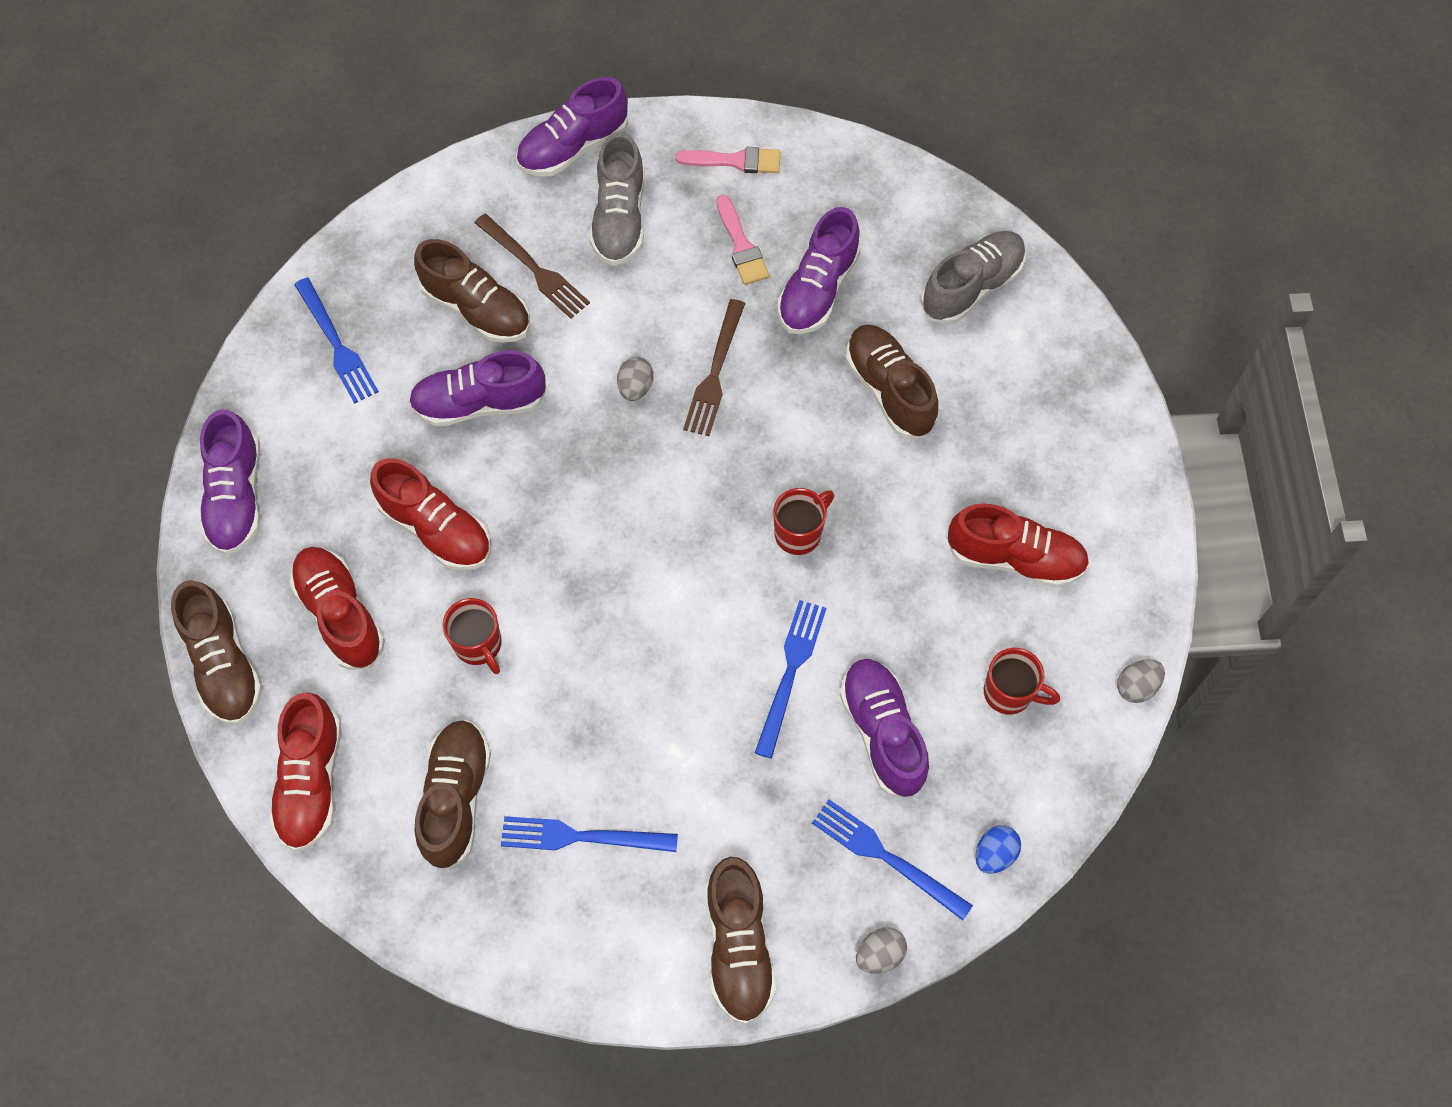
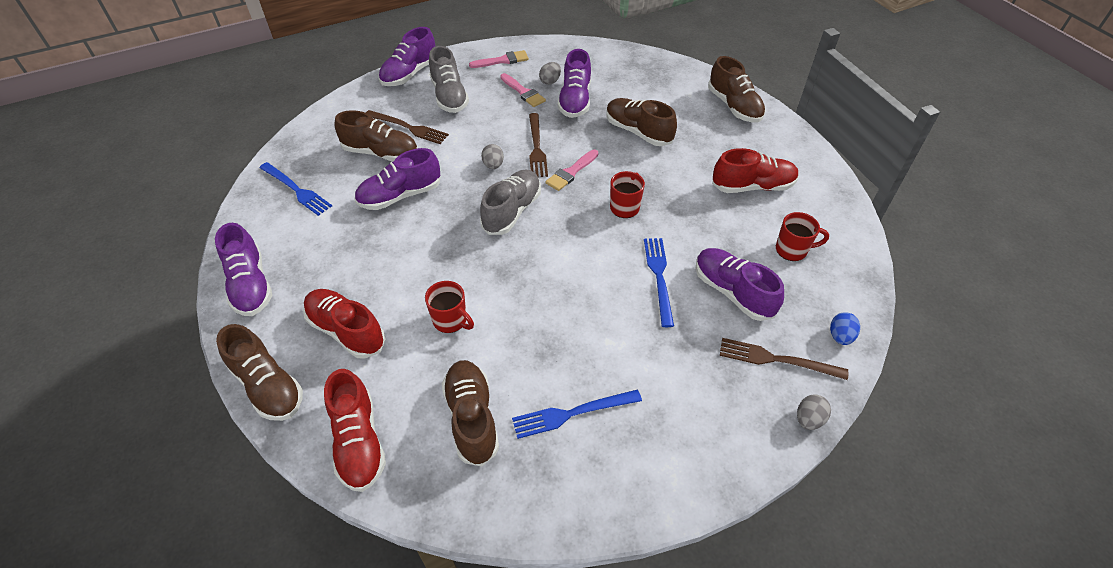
camera: 20 degrees left, 15 degrees down
red shoe [370,458,491,570] -> none
brown shoe [706,857,776,1024] -> brown shoe moved to [708,56,766,123]
blue fork [812,799,973,921] -> brown fork [720,338,848,380]
grey shoe [921,231,1026,325] -> grey shoe moved to [480,169,541,235]
grey egg [1117,659,1165,703] -> grey egg moved to [539,62,561,85]
none -> pink brush [545,150,598,191]

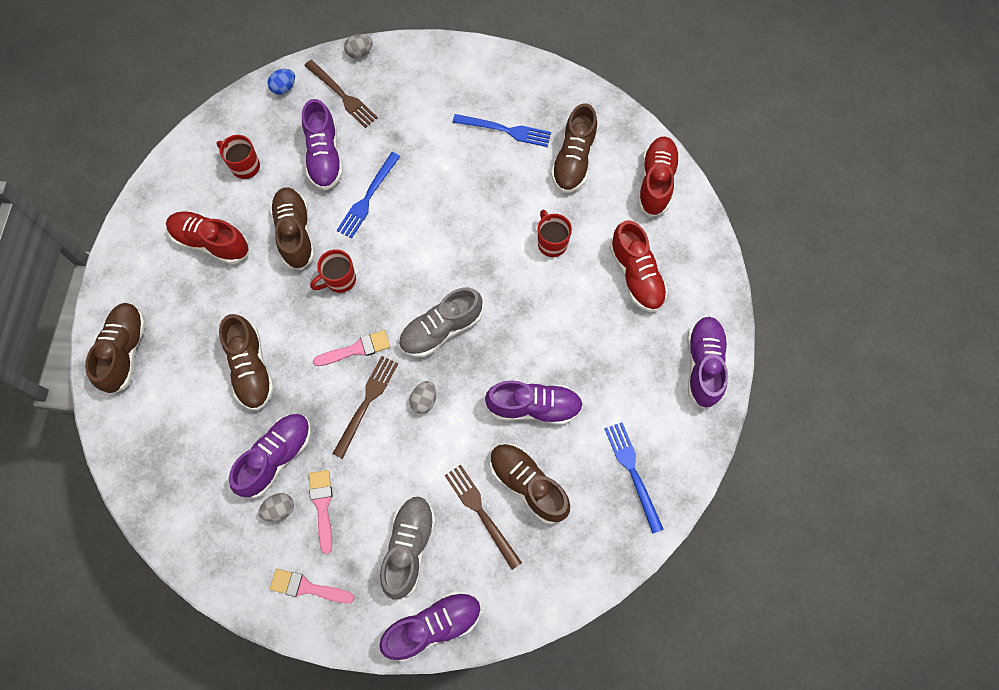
camera: 150 degrees left, 20 degrees up
brown shoe [216,324,303,421] -> brown shoe moved to [270,188,315,270]

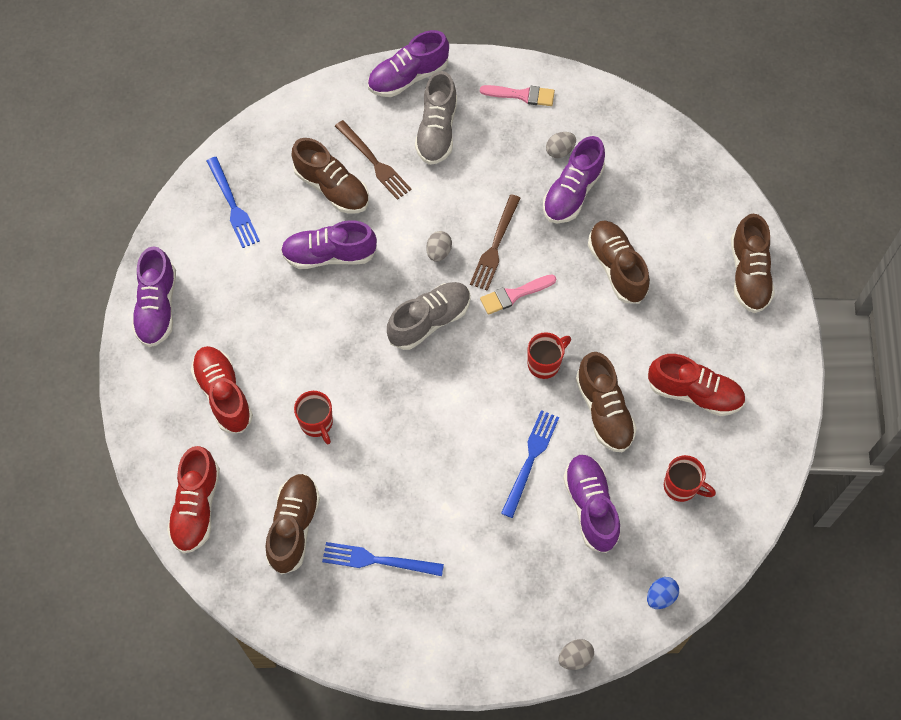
camera: 175 degrees right, 5 degrees down
brown fork [304,60,378,128] -> none
pink brush [309,470,333,554] -> none

